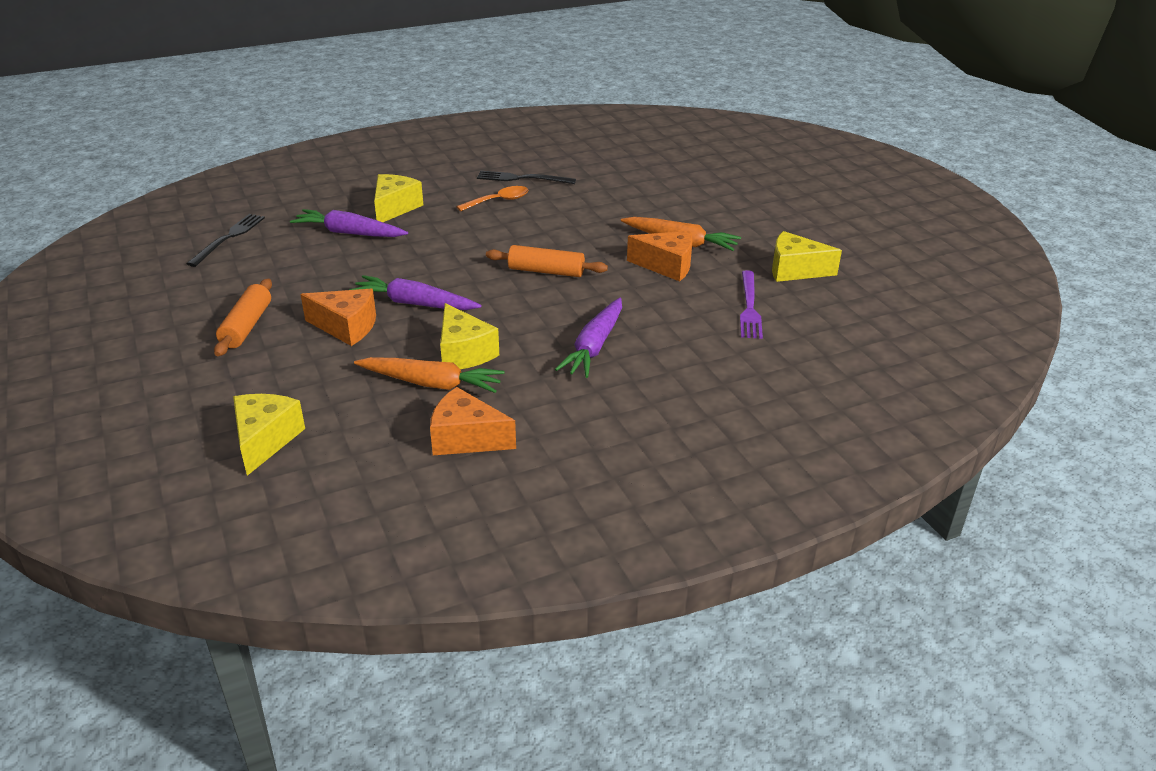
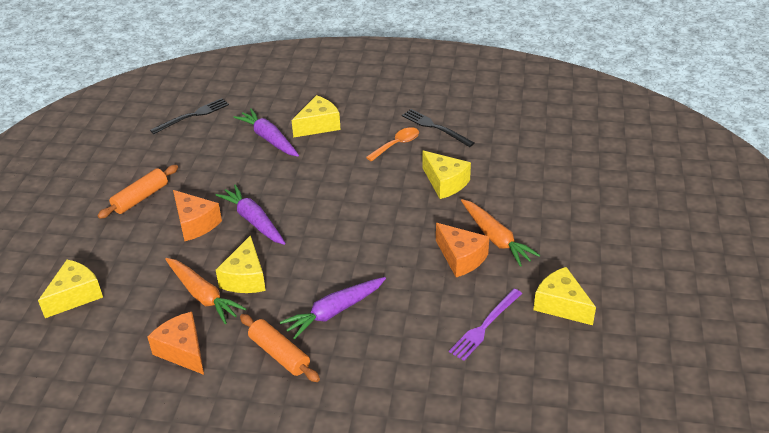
camera: 35 degrees right, 5 degrees up
orange spoon [457,186,528,211] -> orange spoon turned 45 degrees counterclockwise [366,127,419,162]
orange rolling pin [486,245,608,277] -> orange rolling pin moved to [240,314,320,382]
none -> yellow cheese [423,151,471,199]

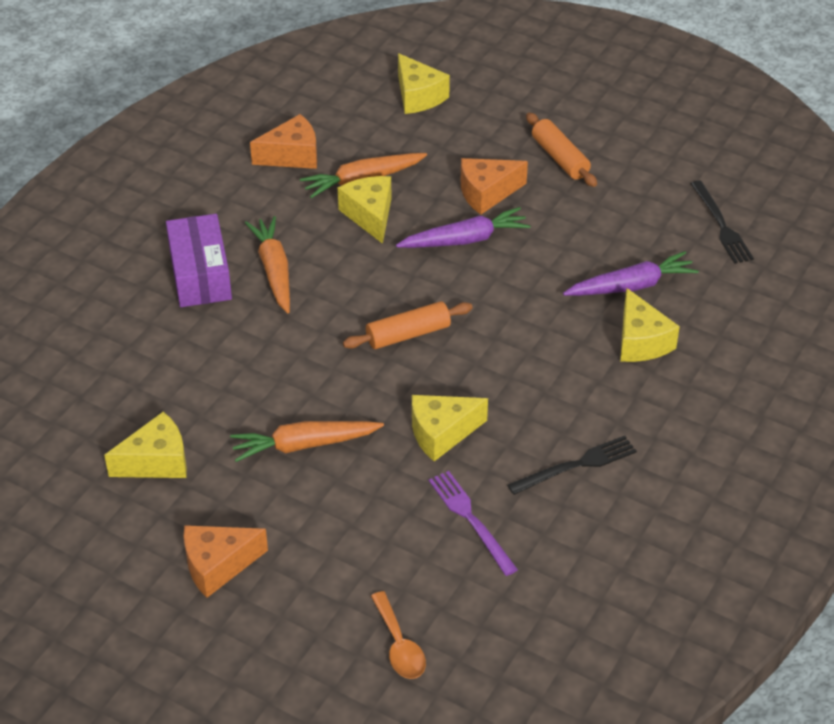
camera: 110 degrees right, 5 degrees up
yellow cheese [216,235,266,293] -> yellow cheese turned 45 degrees clockwise [338,176,391,244]
orange rolling pin [240,314,320,382] -> orange rolling pin moved to [343,301,473,349]
purple carrot [280,277,386,340] -> orange carrot [245,216,290,313]
orange spoon [366,127,419,162] -> orange spoon moved to [371,591,426,679]
orange cheese [436,223,489,277] -> orange cheese moved to [184,525,268,598]
purple fork [449,289,522,361] -> purple fork moved to [429,471,518,576]
none -> purple box [166,214,232,307]

